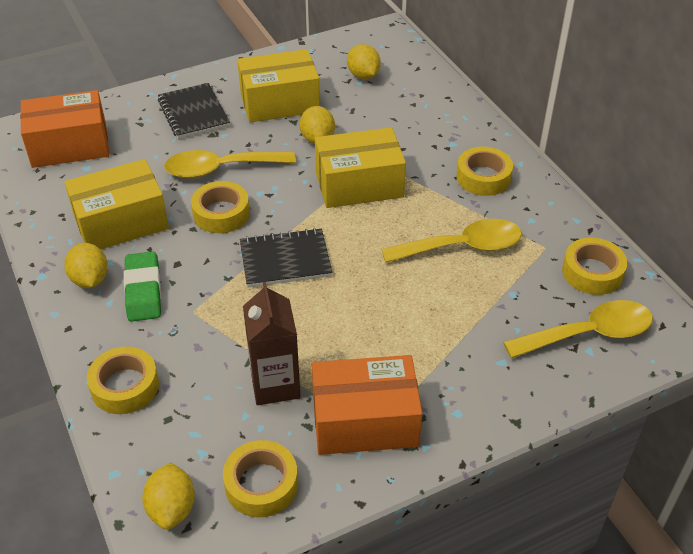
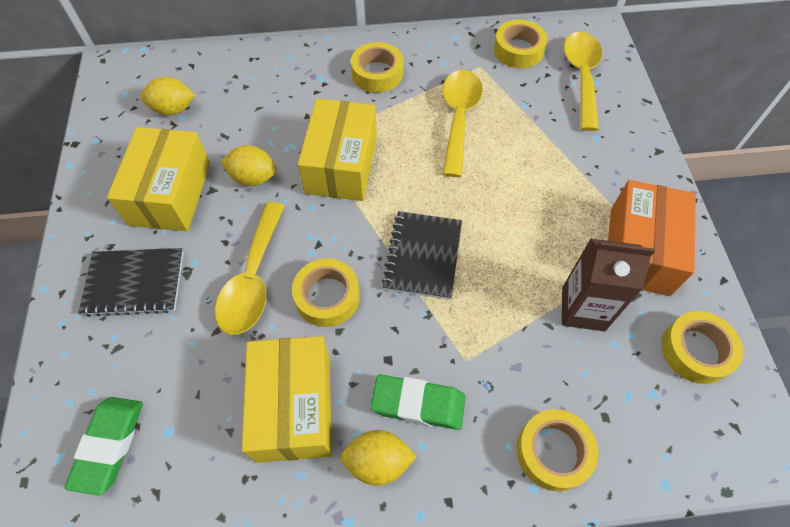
camera: 70 degrees left, 15 degrees up
orange box [20,90,109,168] -> green eraser [65,397,143,496]
yellow lemon [142,463,195,529] -> none

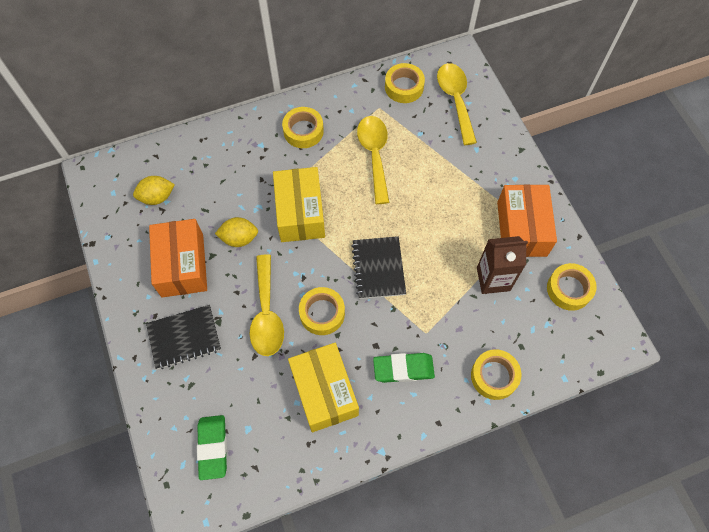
camera: 15 degrees left, 5 degrees up
yellow box [107,127,210,231] -> orange box [149,219,207,298]
yellow lemon [341,430,417,486] -> none

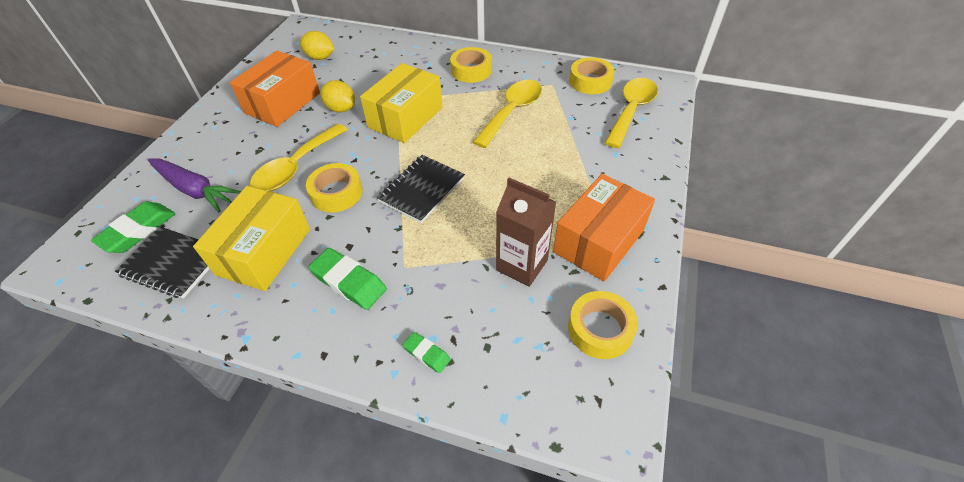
camera: 40 degrees right, 15 degrees down
black notebook [146,305,221,369] -> black notebook moved to [115,227,210,299]
yellow tape [471,349,522,400] -> green eraser [403,332,451,373]
none -> purple carrot [148,159,241,212]

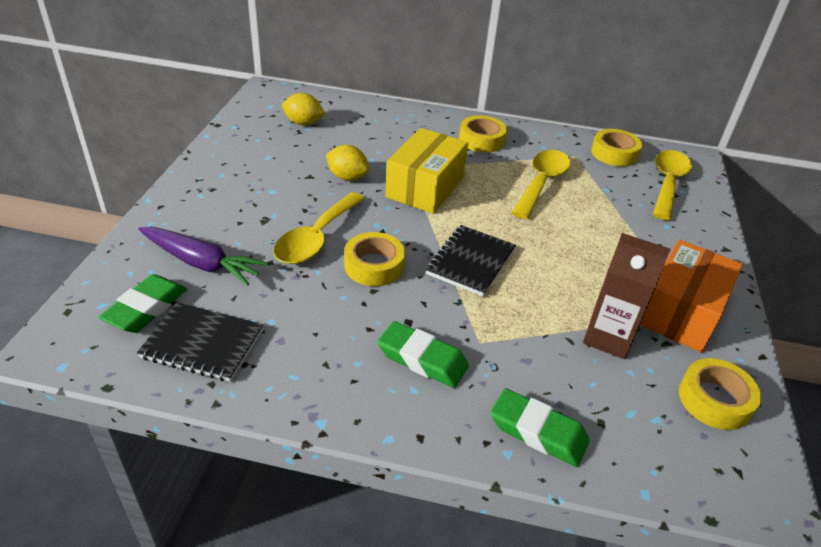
camera: 10 degrees left, 10 degrees down
yellow box [193,186,310,291] -> none
orange box [230,51,320,127] -> none
green eraser [403,332,451,373] -> green eraser [490,388,590,467], size x1.80

